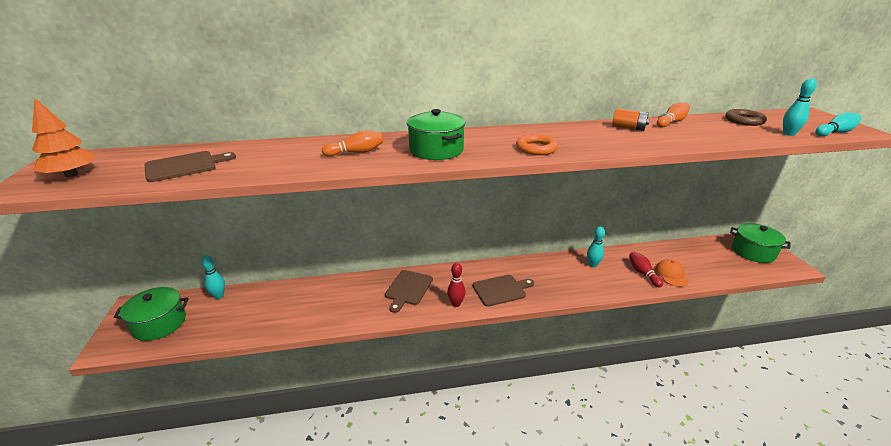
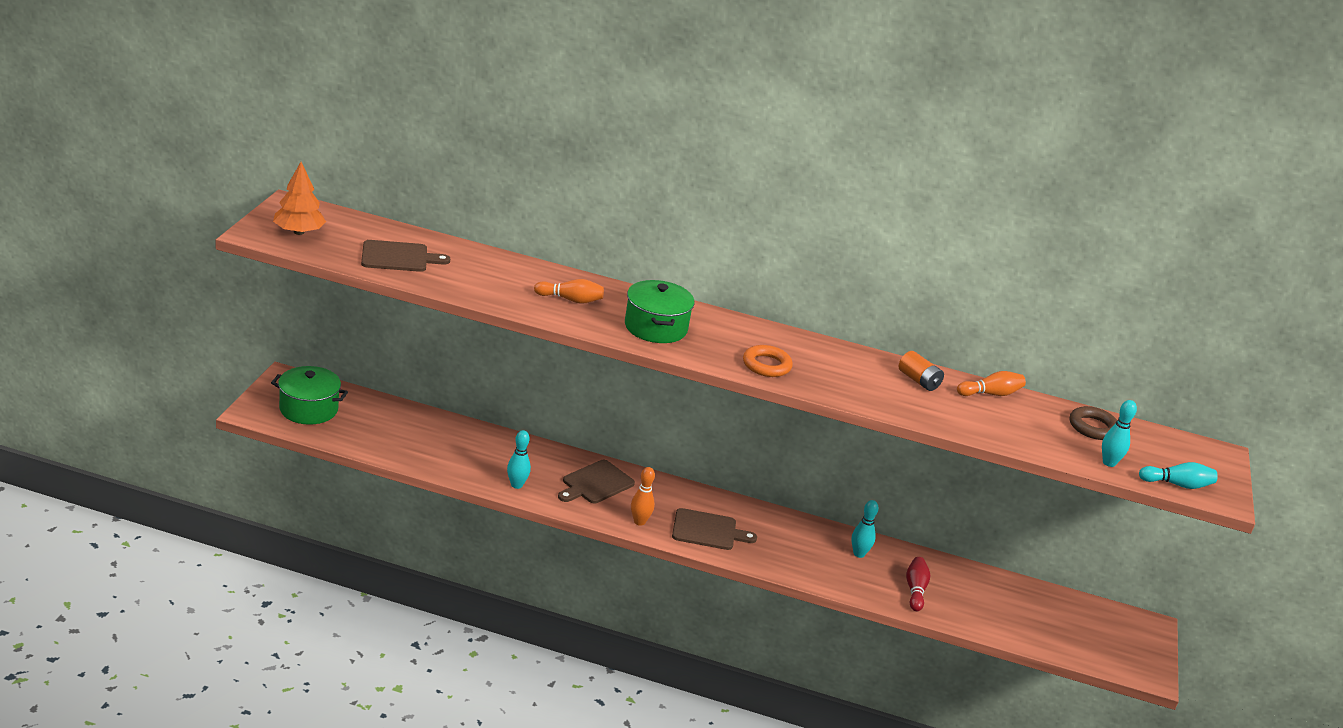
camera: 20 degrees right, 0 degrees up
turquoise bowling pin [201,255,225,299] -> turquoise bowling pin moved to [507,430,531,489]
red bowling pin [447,263,466,307] -> orange bowling pin [631,467,655,526]
orange cap [655,259,689,287] -> none
green pot [730,223,790,263] -> none

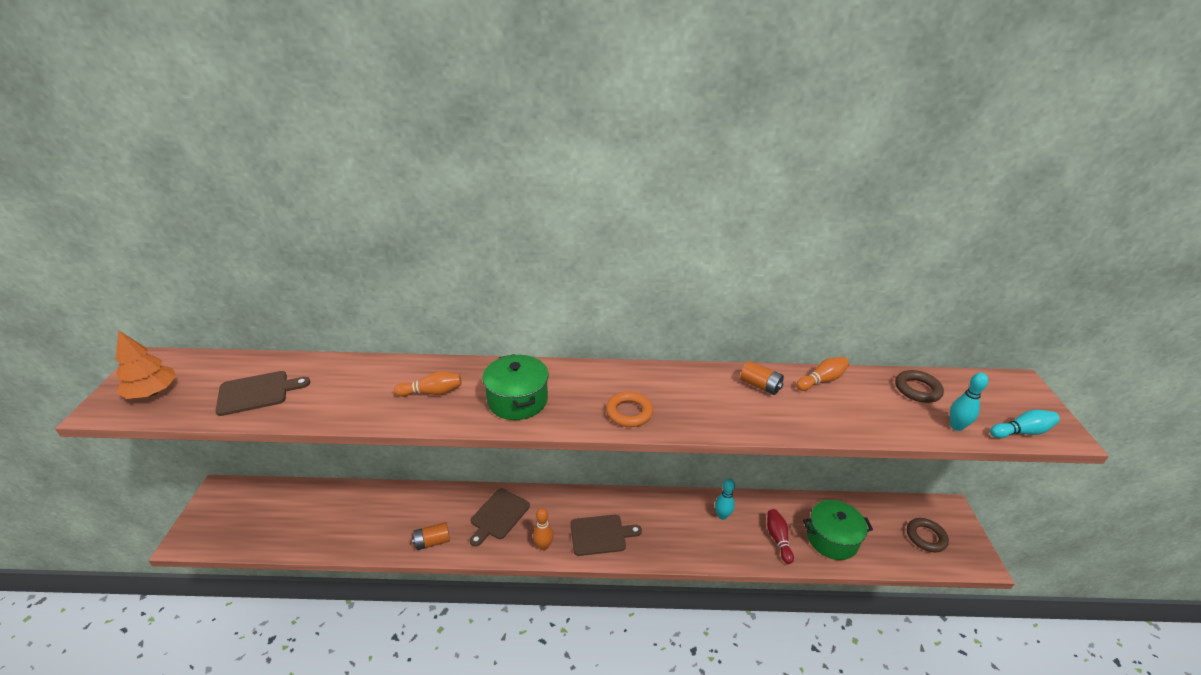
camera: 10 degrees left, 5 degrees up
green pot [271,366,348,425] -> green pot moved to [803,500,873,560]
turquoise bowling pin [507,430,531,489] -> orange battery [412,522,450,550]
none -> brown ring [907,518,949,552]

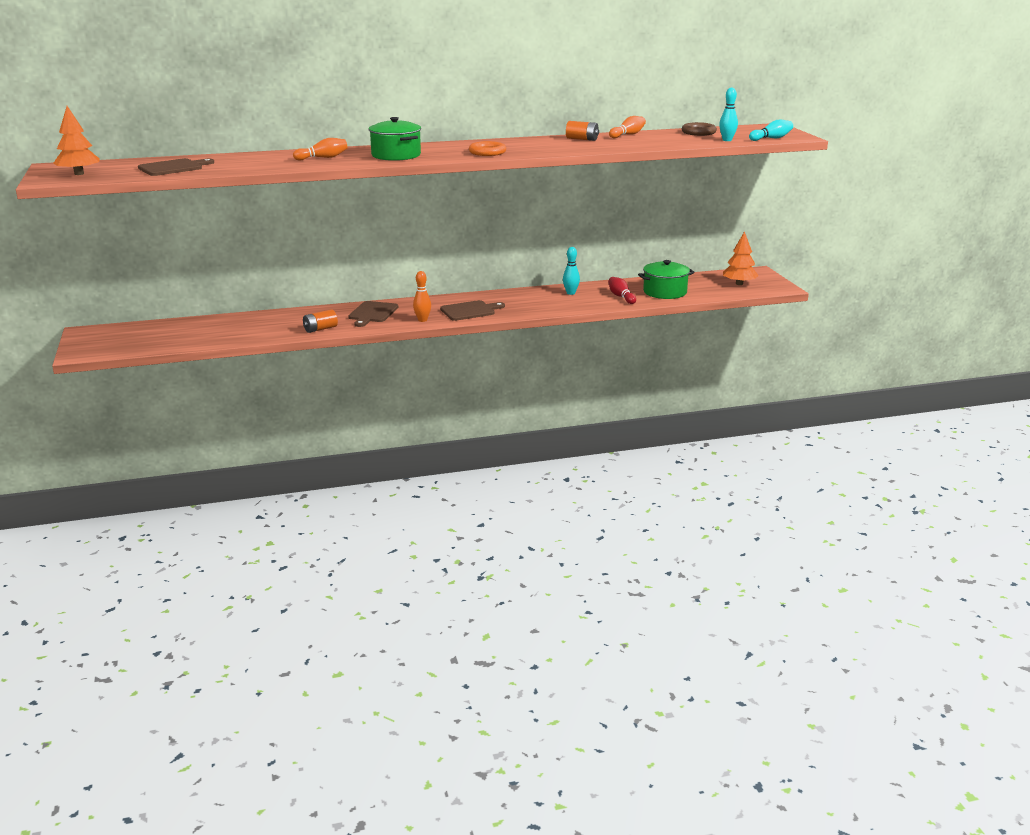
camera: 15 degrees left, 10 degrees down
brown ring [907,518,949,552] -> orange tree [723,231,759,285]

